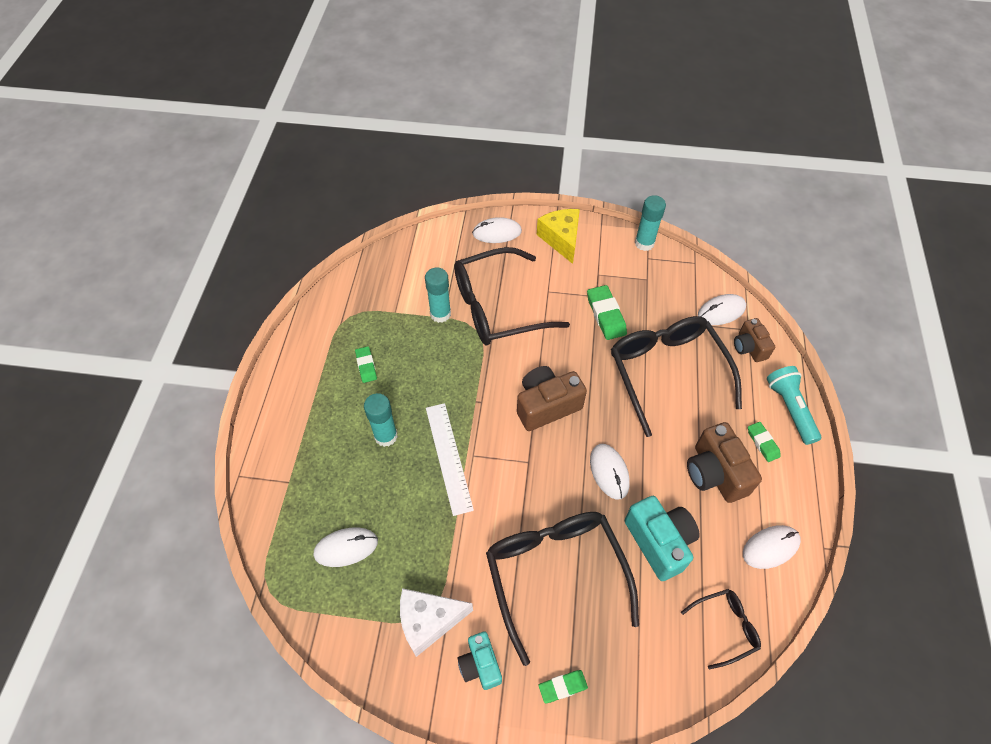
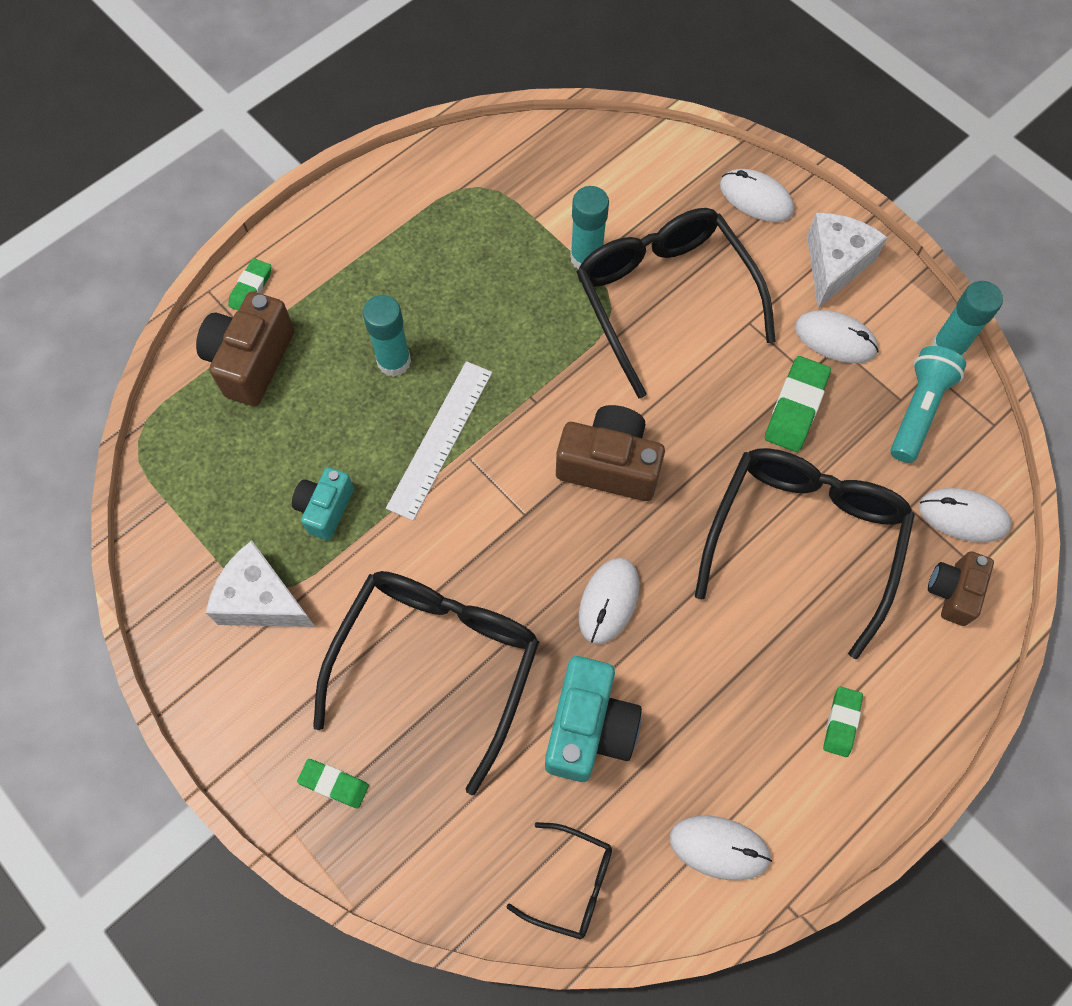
camera: 40 degrees right, 10 degrees up
white mouse [313,527,378,567] -> white mouse moved to [795,310,879,363]
green eraser [355,346,377,383] -> green eraser moved to [228,258,271,310]
black glasses [454,247,570,345] -> black glasses turned 45 degrees clockwise [577,208,776,398]
turquoise camera [457,632,502,690] -> turquoise camera moved to [292,467,354,541]
yellow cheese [537,209,580,264] -> white cheese [807,213,888,308]
brown camera [687,422,762,503] -> brown camera moved to [196,292,295,406]
turquoise flashlight [767,366,821,445] -> turquoise flashlight moved to [890,346,966,463]

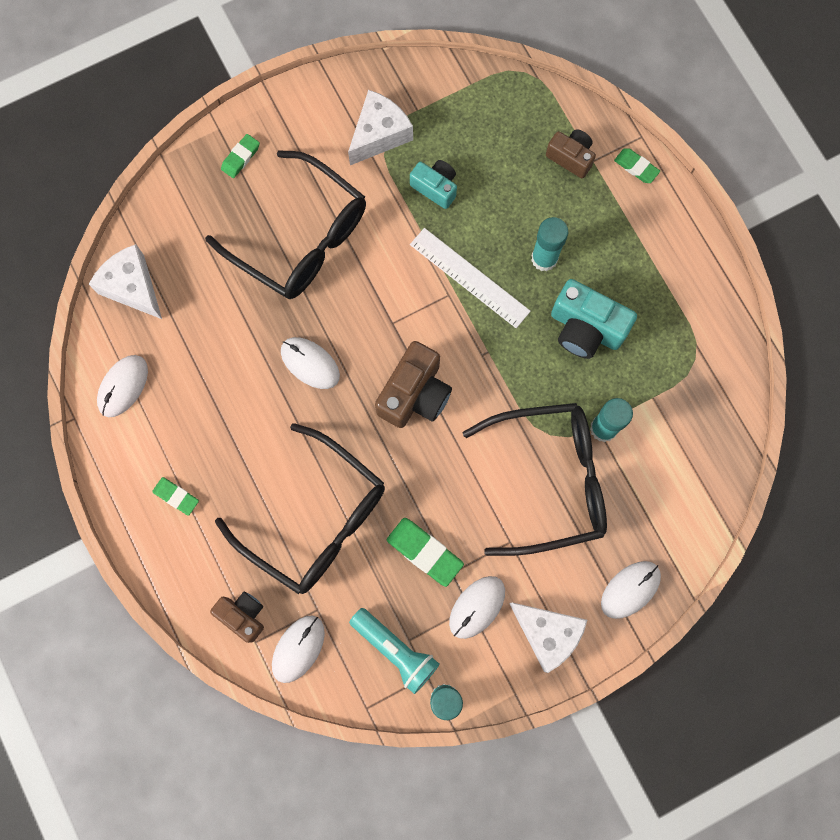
camera: 105 degrees right, 10 degrees up
brown camera [196,292,295,406] -> brown camera [546,129,596,178], size x0.62
black glasses [506,822,612,940] -> white cheese [89,244,162,319]
turquoise camera [545,656,642,782] -> turquoise camera moved to [551,279,637,359]

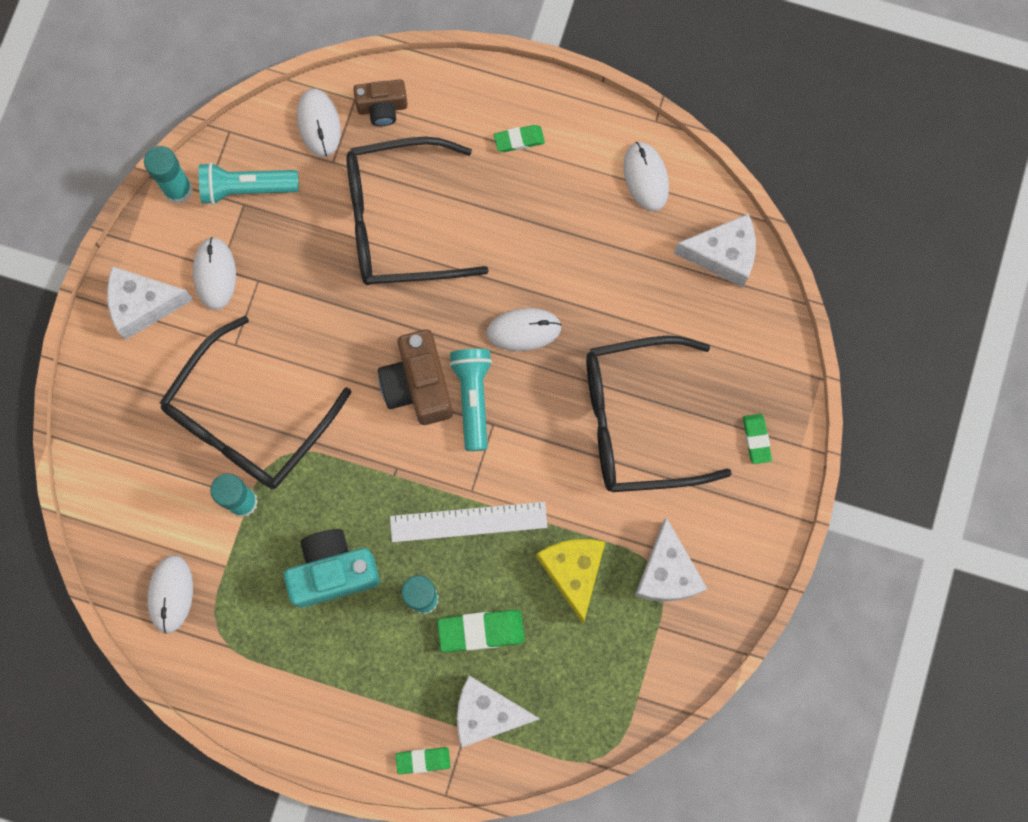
camera: 135 degrees right, 0 degrees up
green eraser [387,518,464,587] -> green eraser moved to [437,610,525,652]
turquoise camera [410,160,457,209] -> yellow cheese [536,539,605,623]
brown camera [546,129,596,178] -> white cheese [457,676,540,748]
white mouse [601,561,661,619] -> white mouse moved to [147,555,193,634]
none -> turquoise flashlight [449,349,492,451]

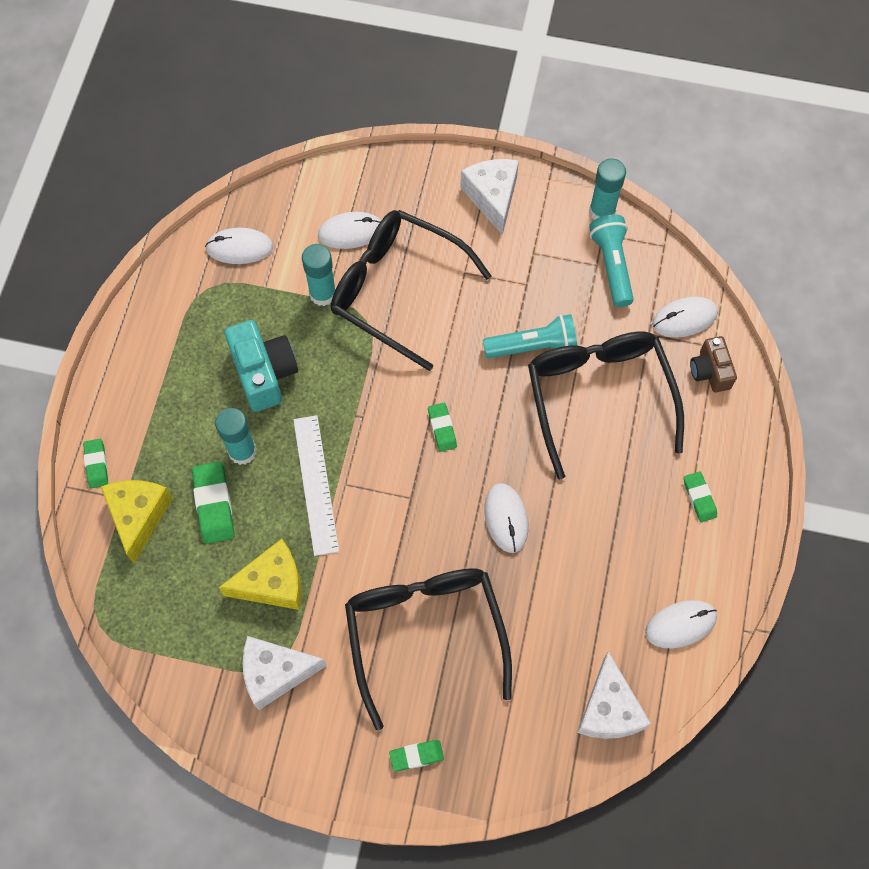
camera: 85 degrees right, 10 degrees down
white mouse [193,237,236,310] -> white mouse moved to [318,212,381,249]
brown camera [378,329,453,425] -> green eraser [428,403,457,452]
turquoise flashlight [449,349,492,451] -> turquoise flashlight moved to [483,314,577,359]
white cheese [457,676,540,748] -> yellow cheese [101,480,173,563]

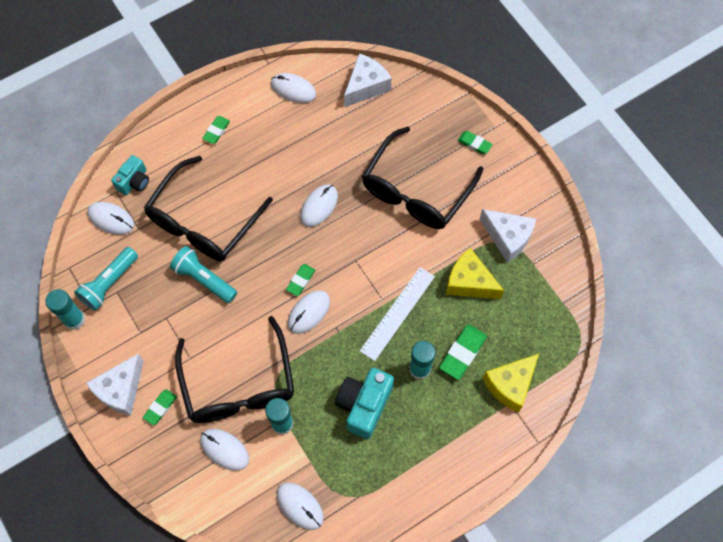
camera: 135 degrees left, 0 degrees up
green eraser [83,439,108,488] -> green eraser moved to [143,389,177,425]
brown camera [690,336,737,393] -> turquoise camera [111,155,149,195]
none -> white mouse [287,290,330,334]

